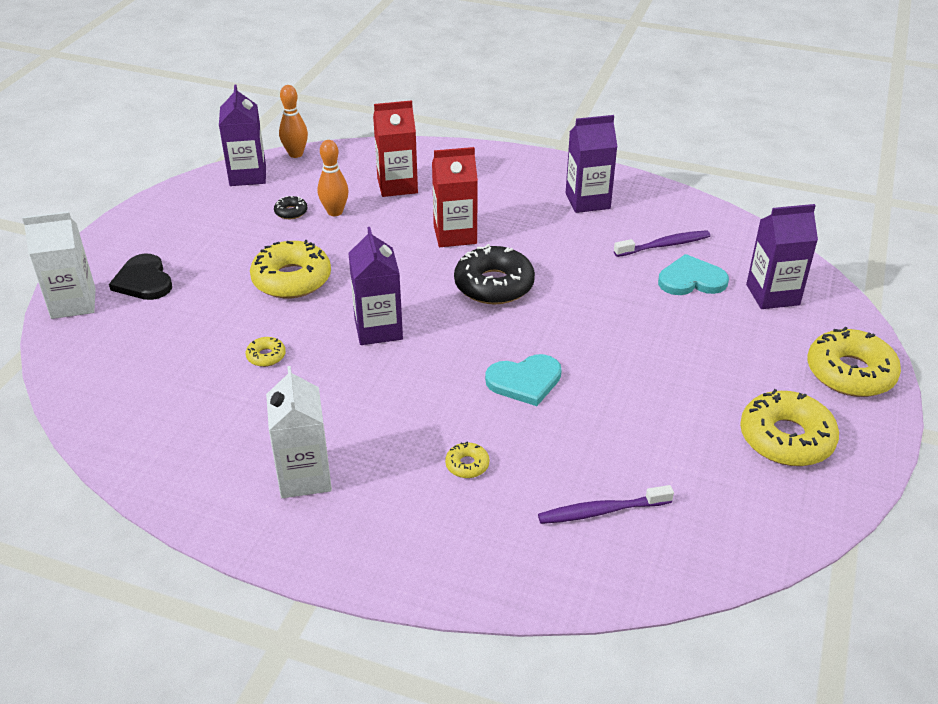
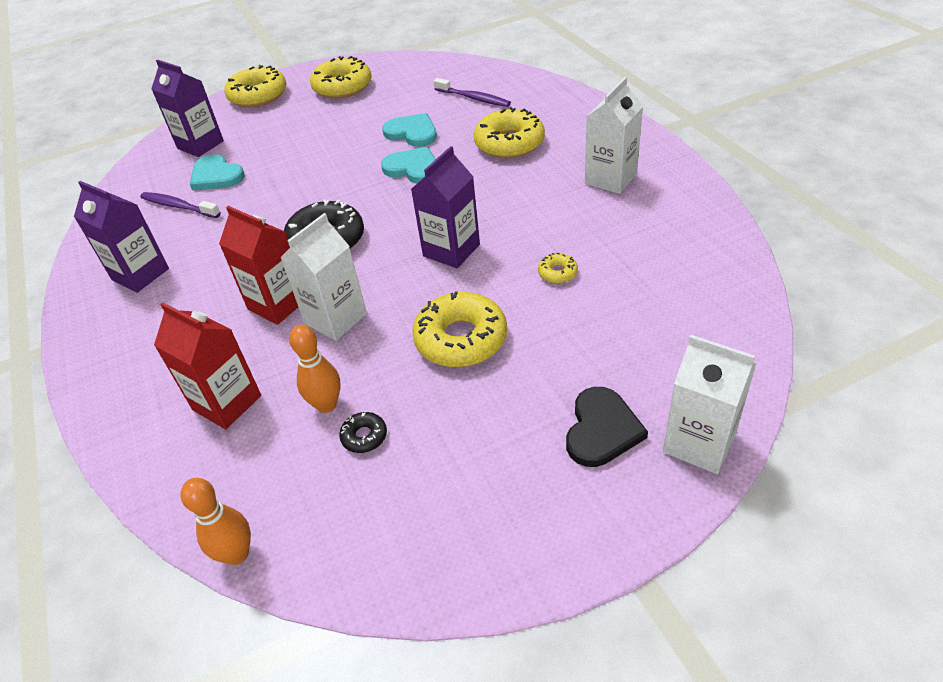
camera: 130 degrees left, 5 degrees up
purple carton [219,85,266,186] -> none
yellow donut [445,442,489,478] -> yellow donut [474,107,545,158], size x2.20
none -> white carton [280,213,367,341]
none -> turquoise heart [382,113,437,147]

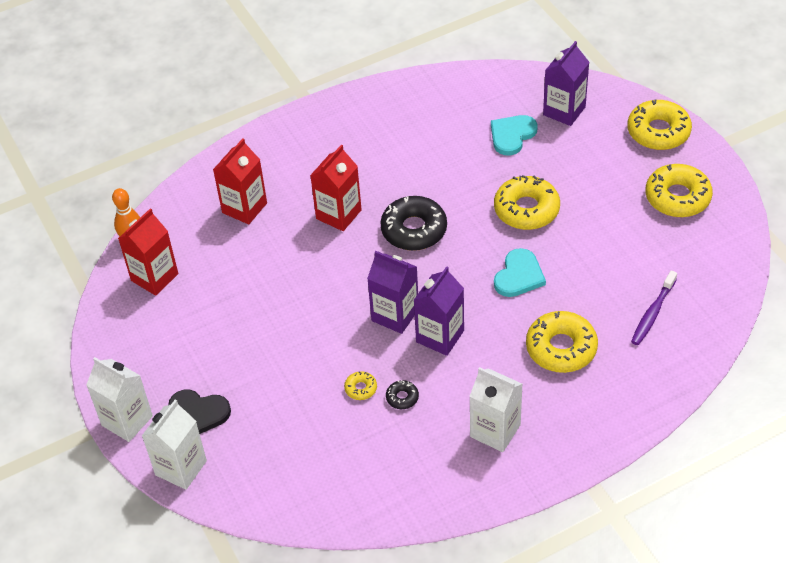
camera: 85 degrees right, 5 degrees up
purple carton [74,181,169,293] -> purple carton moved to [414,266,464,356]
purple toothbrush [140,192,221,218] -> none
white carton [280,213,367,341] -> white carton moved to [86,357,153,442]
orange bowling pin [289,325,341,413] -> none
black donut [339,412,387,453] -> black donut moved to [386,380,419,409]
turquoise heart [382,113,437,147] -> none
yellow donut [412,291,507,367] -> yellow donut moved to [494,175,560,230]
none -> red carton [118,209,178,296]

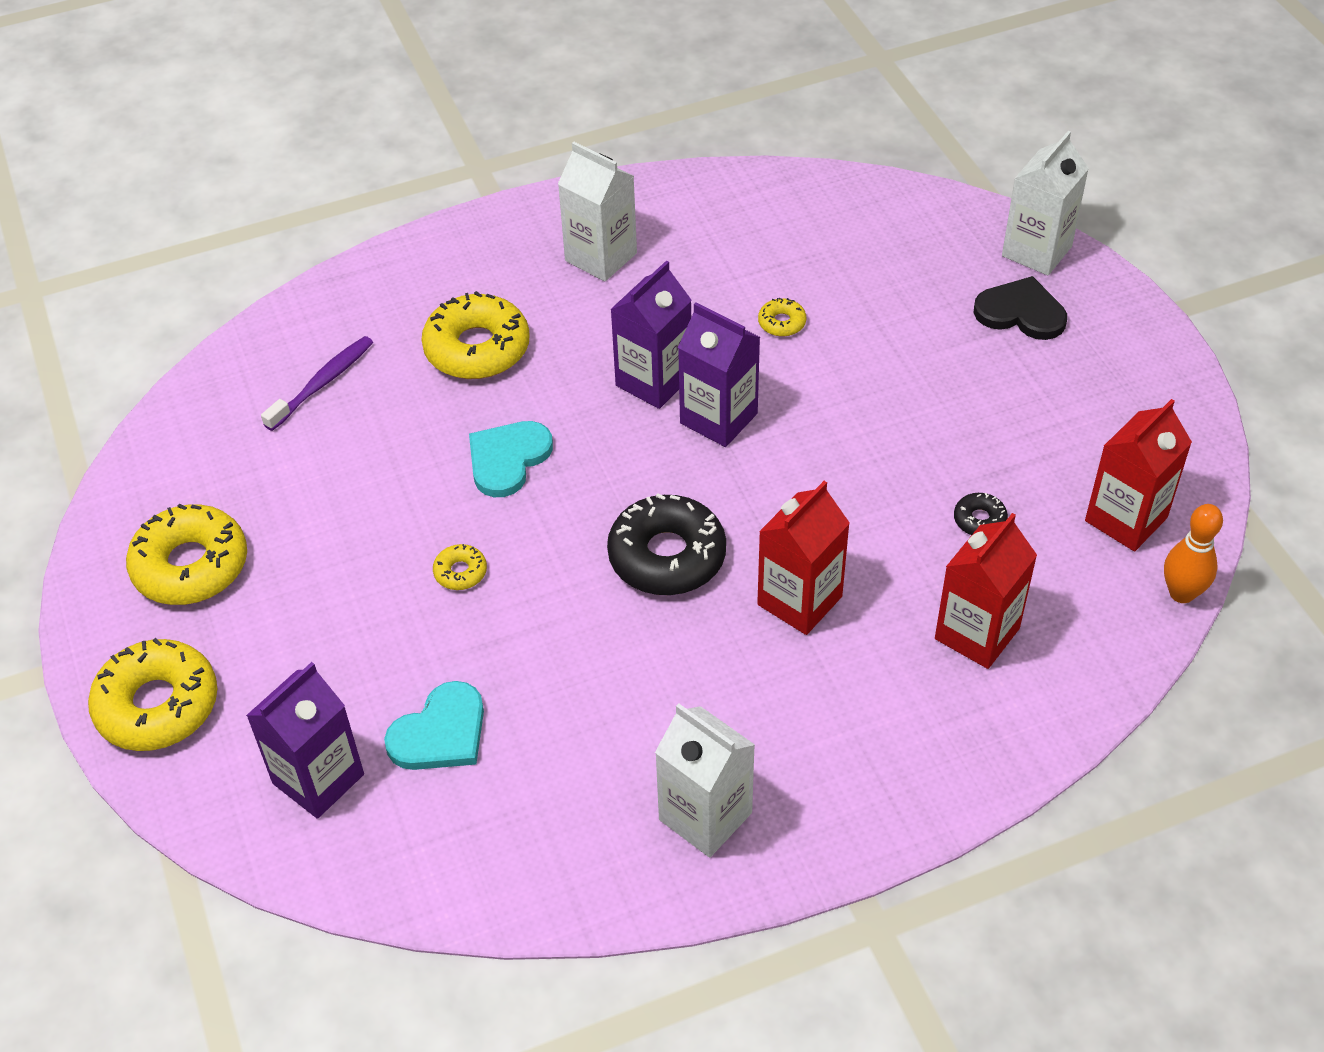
camera: 175 degrees left, 0 degrees up
white carton [86,357,153,442] -> white carton moved to [655,703,755,858]
black donut [386,380,419,409] -> black donut moved to [954,493,1008,535]
yellow donut [494,175,560,230] -> yellow donut [433,544,487,590], size x0.45

